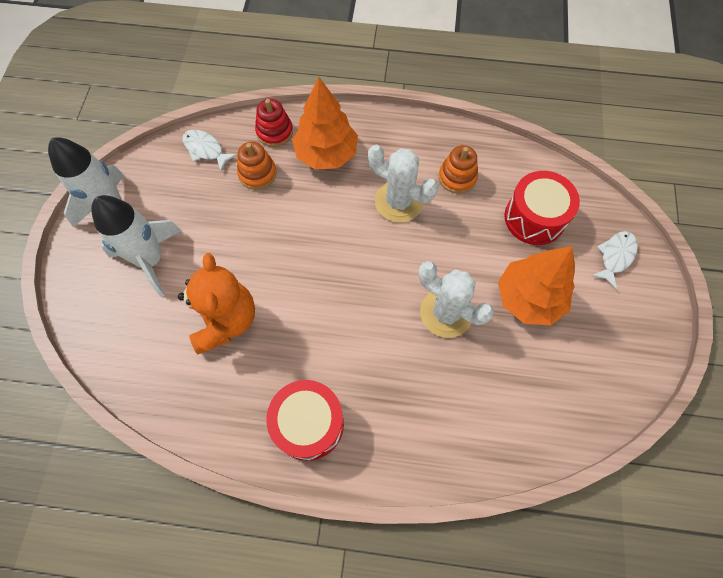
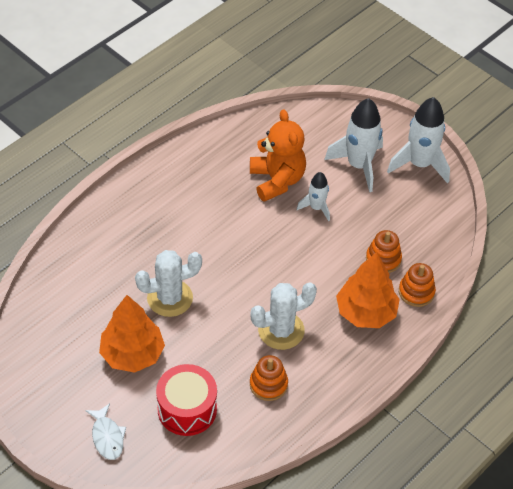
camera: 125 degrees right, 15 degrees down
orange teddy bear [178,253,255,355] -> orange teddy bear turned 135 degrees counterclockwise [250,110,306,202]
white fish [182,129,237,171] -> none
red stacking toy [255,99,293,147] -> orange stacking toy [399,263,436,307]
red drum [266,380,344,461] -> none
none -> white rocket [297,172,330,221]

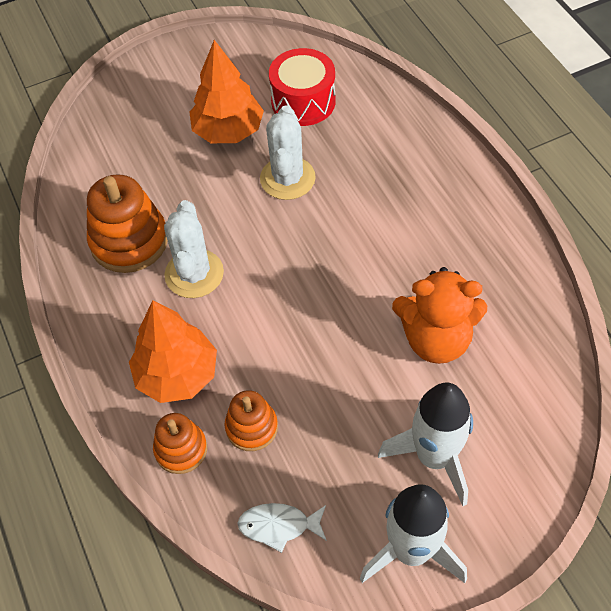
camera: 115 degrees right, 5 degrees up
white fish [85,403,126,460] -> white fish moved to [237,503,327,553]
red drum [156,364,217,436] -> red drum moved to [269,48,335,126]
orange stacking toy [250,355,288,401] -> orange stacking toy [87,174,168,273], size x1.70
white rocket [297,172,330,221] -> none

